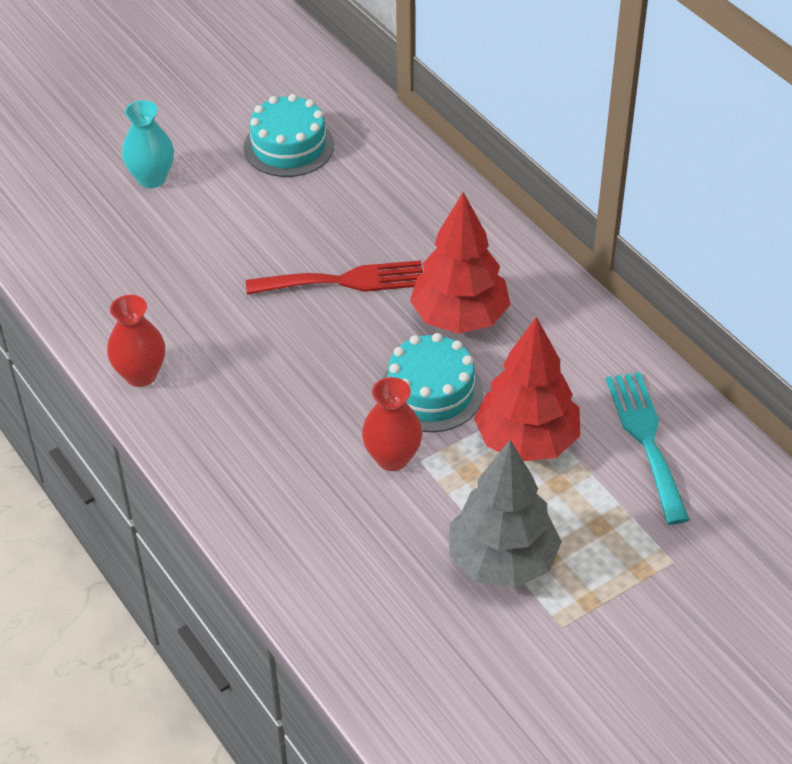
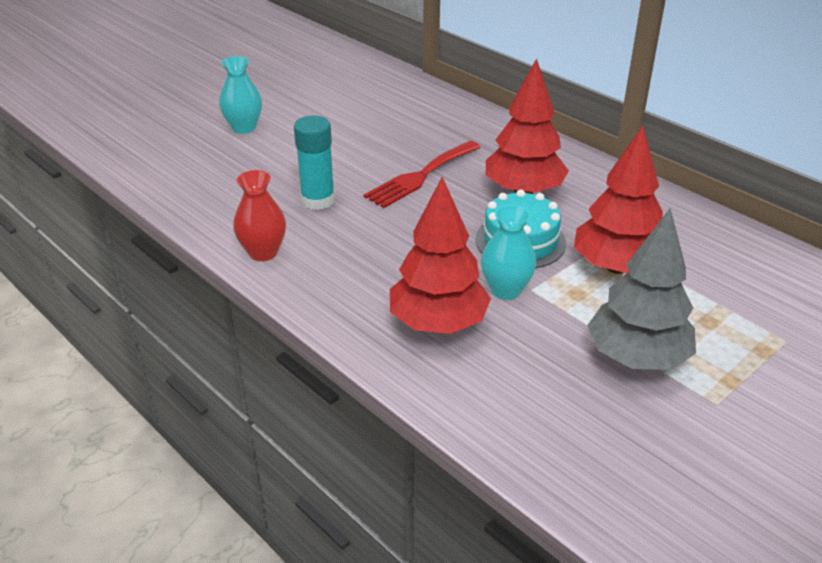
camera: 10 degrees left, 10 degrees down
turquoise cake [244,94,334,177] -> none
red fork [246,260,423,295] -> red fork turned 150 degrees clockwise [364,141,480,208]
red vase [362,377,423,471] -> turquoise vase [481,205,536,300]
turquoise fork [606,372,690,525] -> none
none -> turquoise glue stick [294,115,335,210]
none -> red tree [390,177,491,334]

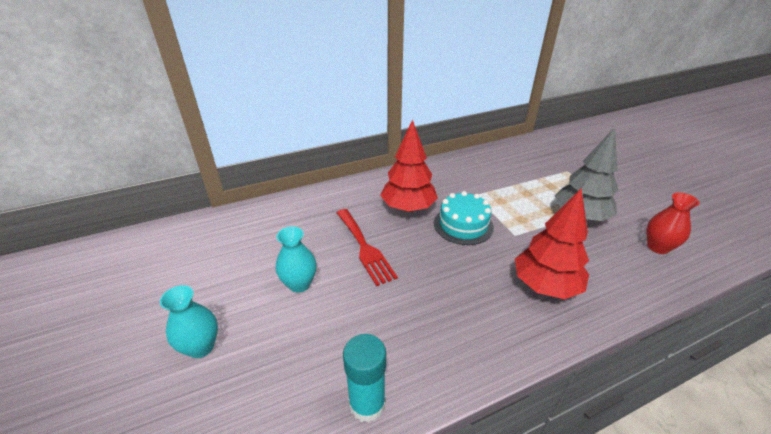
camera: 70 degrees left, 0 degrees up
red vase [233,170,286,261] -> red vase moved to [646,192,699,254]
turquoise glue stick [294,115,335,210] -> turquoise glue stick moved to [343,334,386,423]
turquoise vase [481,205,536,300] -> turquoise vase moved to [276,226,317,293]
red tree [574,126,663,274] -> none

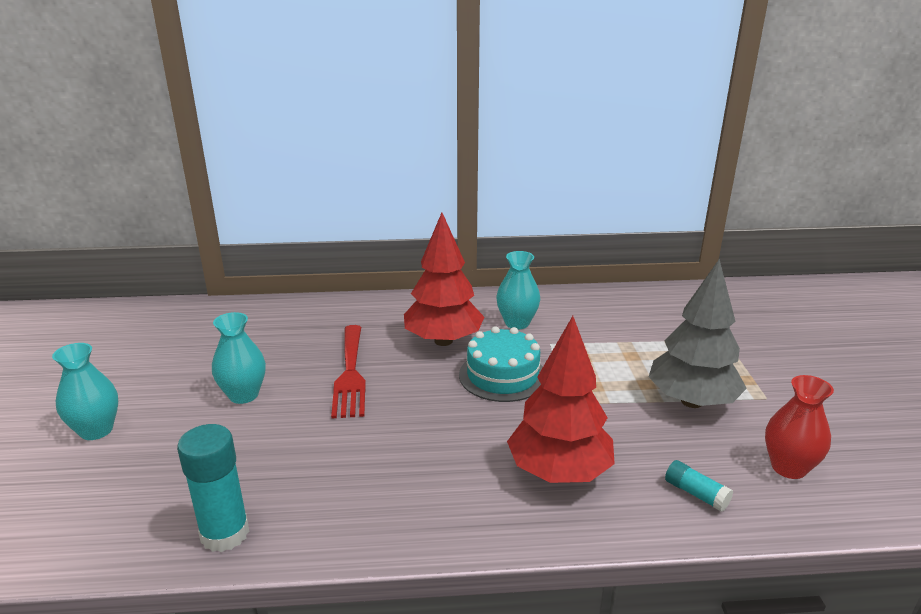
camera: 20 degrees right, 10 degrees down
none -> turquoise vase [496,251,540,329]
none -> turquoise glue stick [665,460,733,512]

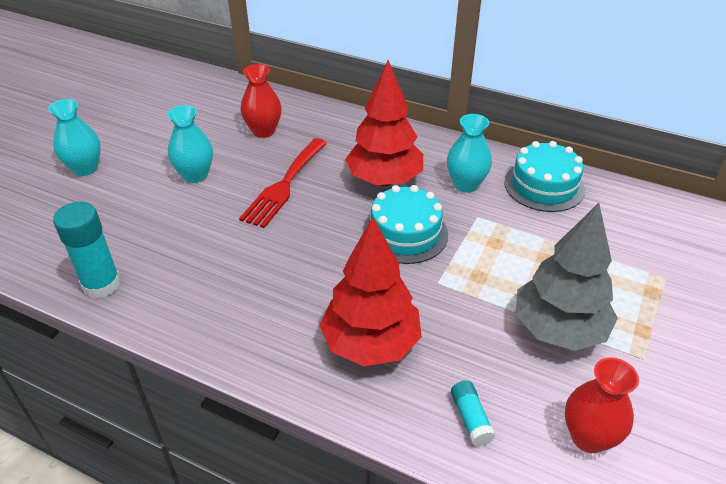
camera: 30 degrees right, 15 degrees up
none -> red vase [240,64,282,138]
none -> turquoise cake [504,141,585,212]

